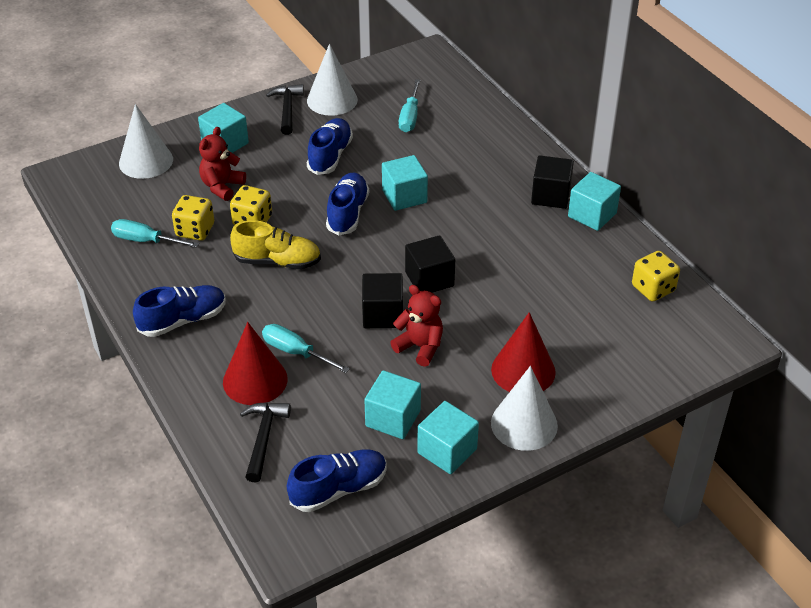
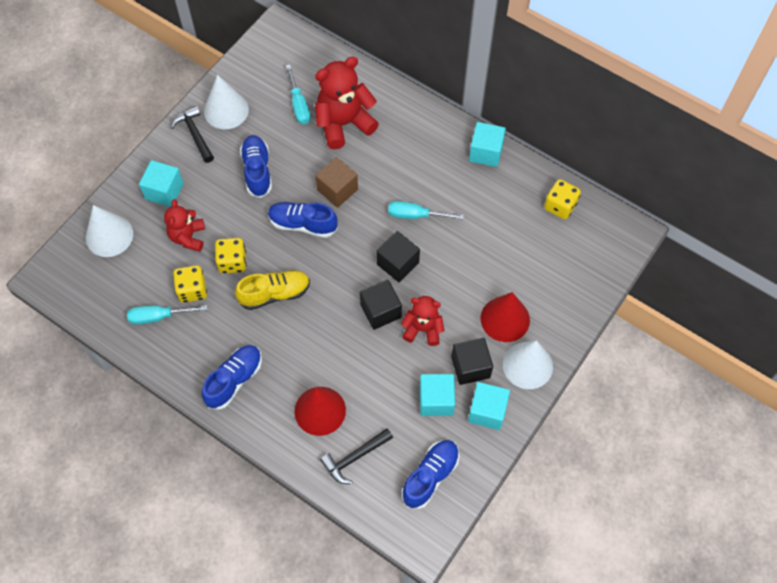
camera: 25 degrees left, 20 degrees up
black hammer [240,402,291,482] -> black hammer turned 105 degrees counterclockwise [320,428,393,484]
turquoise screwdriver [262,324,350,373] -> turquoise screwdriver moved to [388,201,464,219]
blue shoe [326,173,369,235] -> blue shoe turned 60 degrees counterclockwise [268,202,338,238]
turquoise cube [382,155,428,211] -> brown cube [315,157,358,207]
black cube [531,155,574,209] -> black cube moved to [451,338,493,385]
none -> red teddy bear [315,57,379,150]

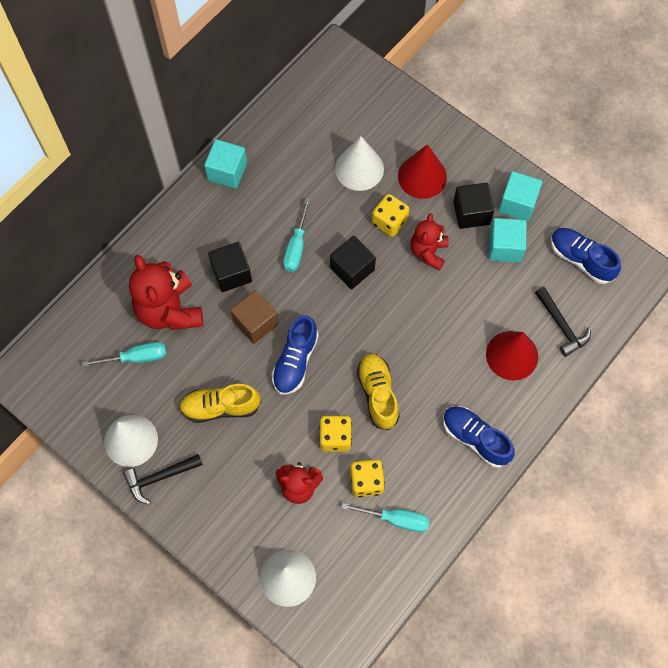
camera: 85 degrees left, 5 degrees up
turquoise screwdriver [127,305,208,324] -> turquoise screwdriver turned 75 degrees counterclockwise [341,503,429,532]
turquoise cube [139,160,184,207] -> none
blue shoe [240,135,272,198] -> yellow shoe [179,384,261,423]
black cube [360,280,402,330] -> black cube moved to [208,242,252,292]
white cone [503,340,553,389] -> white cone moved to [335,136,384,191]
yellow dice [544,179,581,219] -> yellow dice moved to [372,194,409,237]

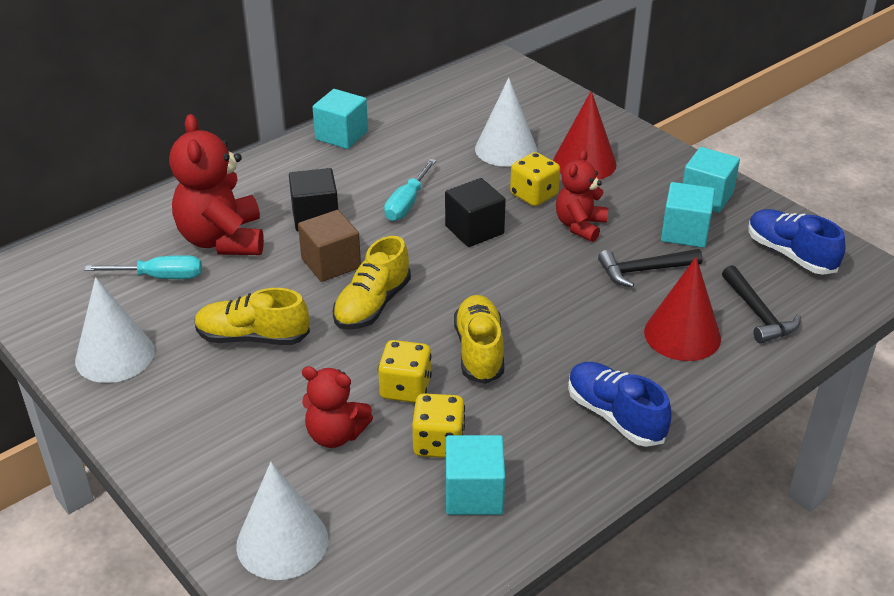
camera: 10 degrees right, 30 degrees down
black hammer [123,454,203,505] -> black hammer moved to [598,249,703,288]
blue shoe [272,315,319,395] -> yellow shoe [333,236,411,330]
turquoise screwdriver [341,503,429,532] -> turquoise cube [446,435,505,515]
black cube [453,183,494,229] -> none

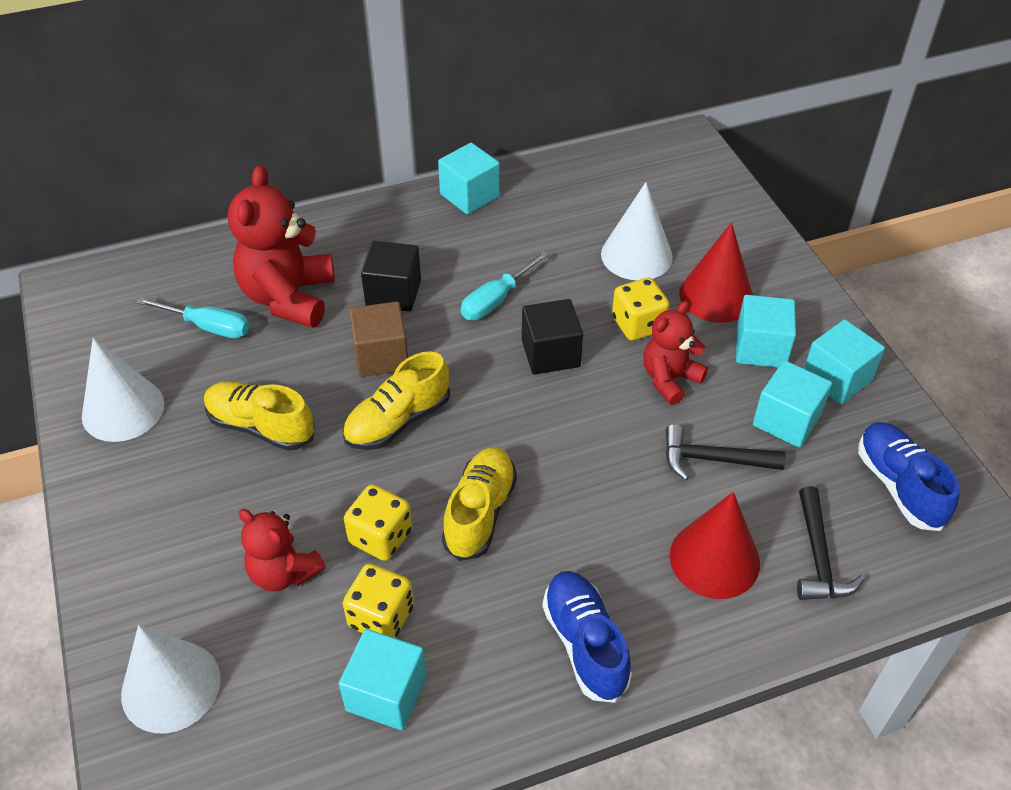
camera: 20 degrees right, 10 degrees up
none -> turquoise cube [736,295,796,368]

